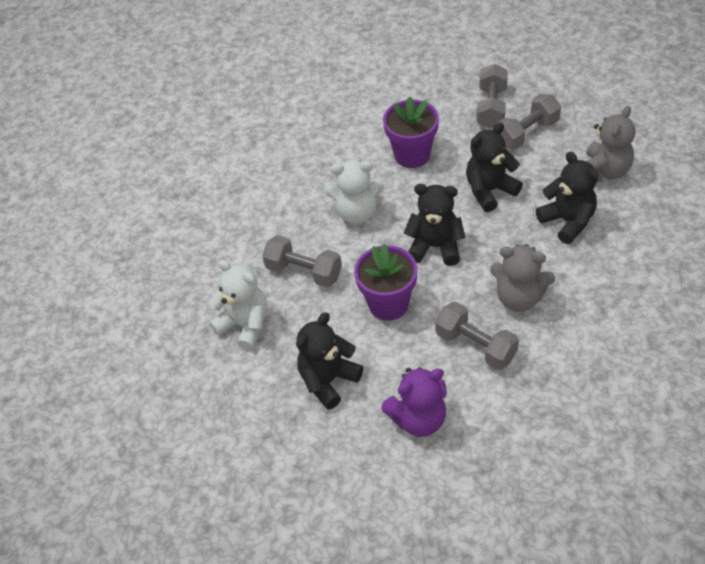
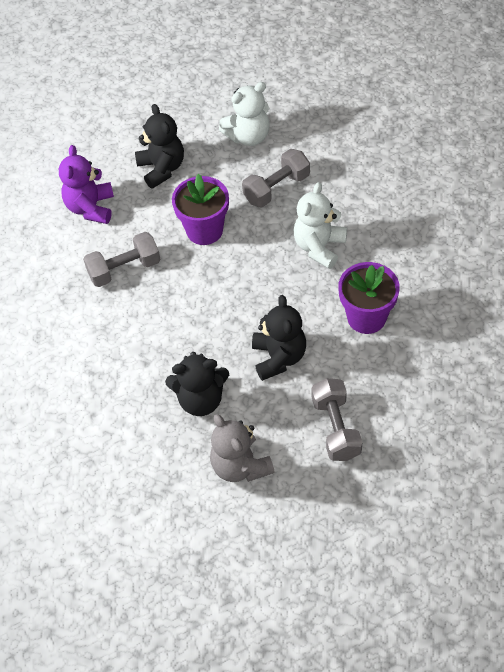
camera: 115 degrees right, 5 degrees up
black teddy bear [404,184,465,266] -> none
grey dumbbell [476,64,508,129] -> none
grey teddy bear [490,244,555,312] -> none

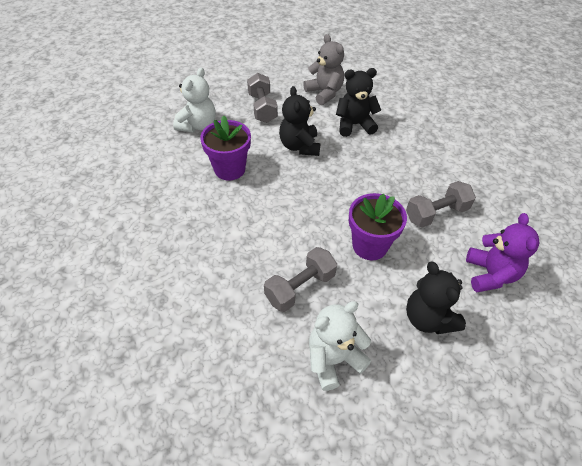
camera: 175 degrees right, 5 degrees down
white teddy bear [294,182,347,269] -> white teddy bear moved to [173,68,216,132]

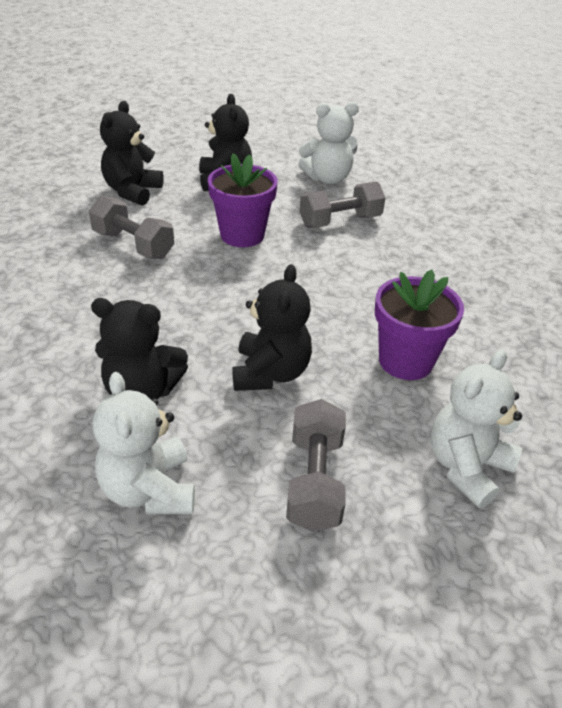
camera: 165 degrees left, 10 degrees down
grey teddy bear [303,34,344,105] -> white teddy bear [93,372,195,515]
grey dumbbell [406,181,476,228] -> grey dumbbell turned 45 degrees clockwise [89,195,174,259]
purple teddy bear [466,213,540,292] -> black teddy bear [100,101,164,206]

